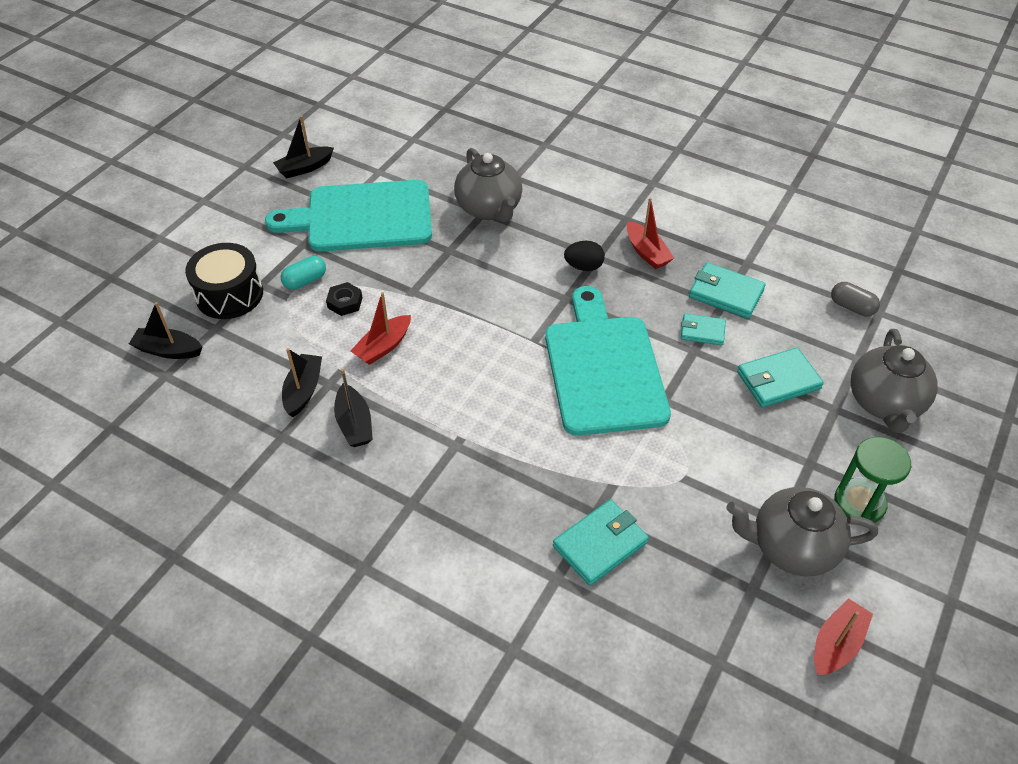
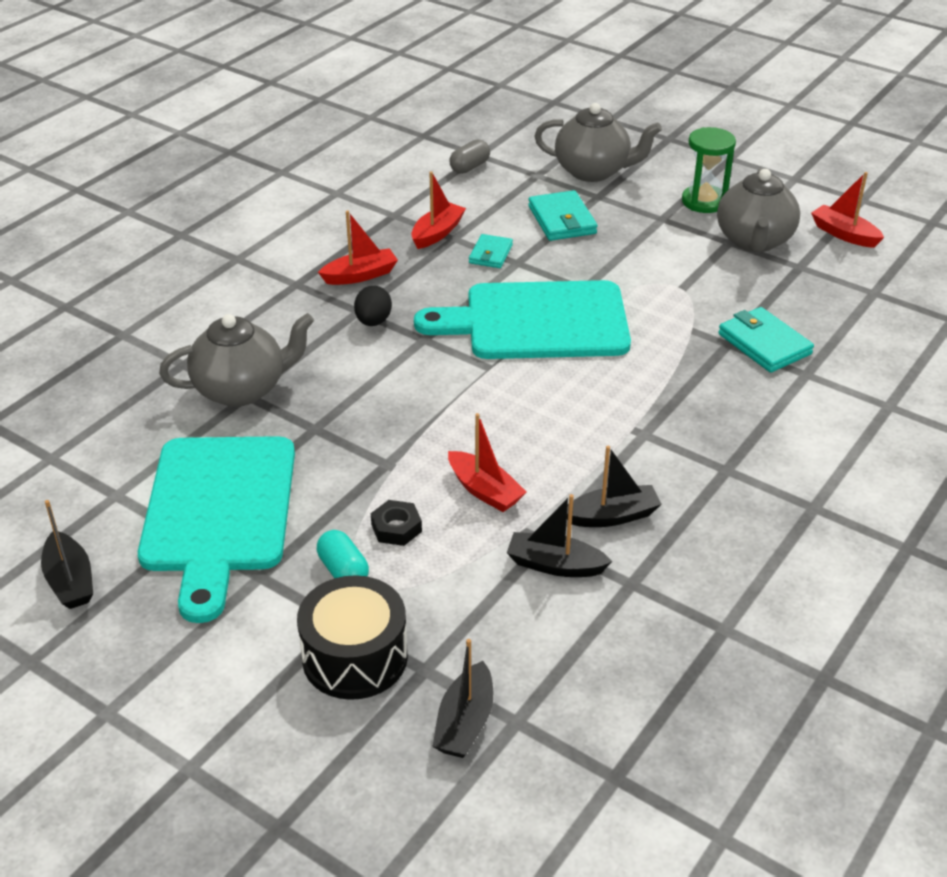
camera: 85 degrees left, 10 degrees down
turquoise wallet [689,263,766,319] -> red boat [411,171,466,249]

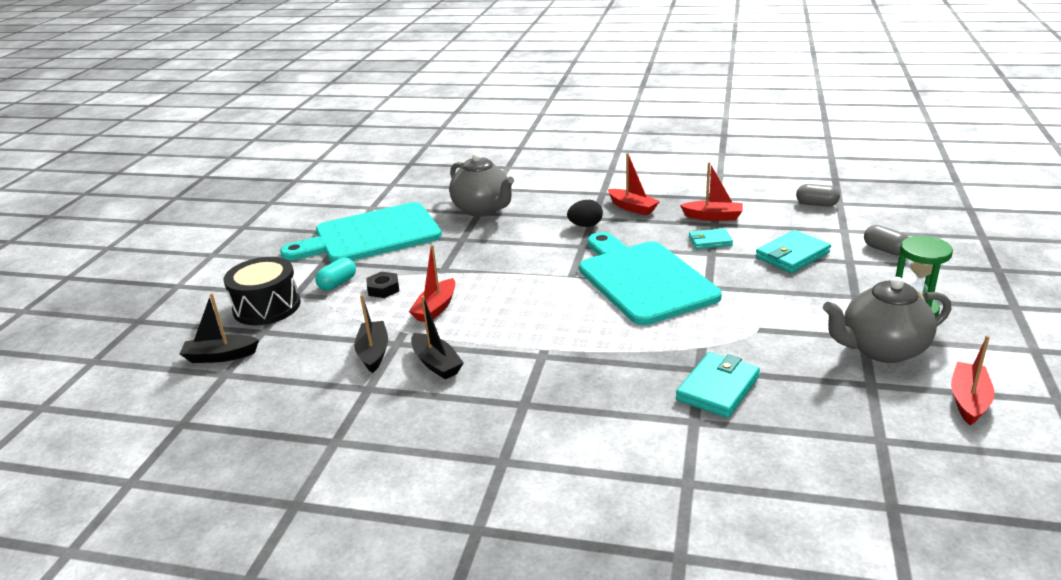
camera: 70 degrees right, 10 degrees down
black boat [41,500,93,609] -> none
grey teapot [535,103,662,182] -> grey capsule [864,225,908,256]

